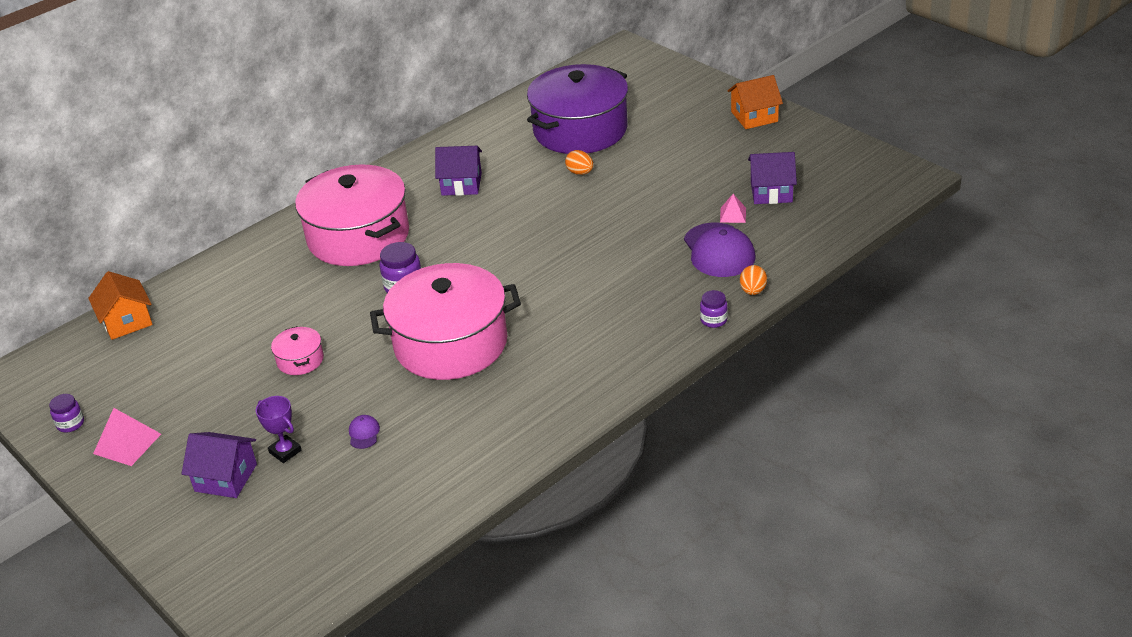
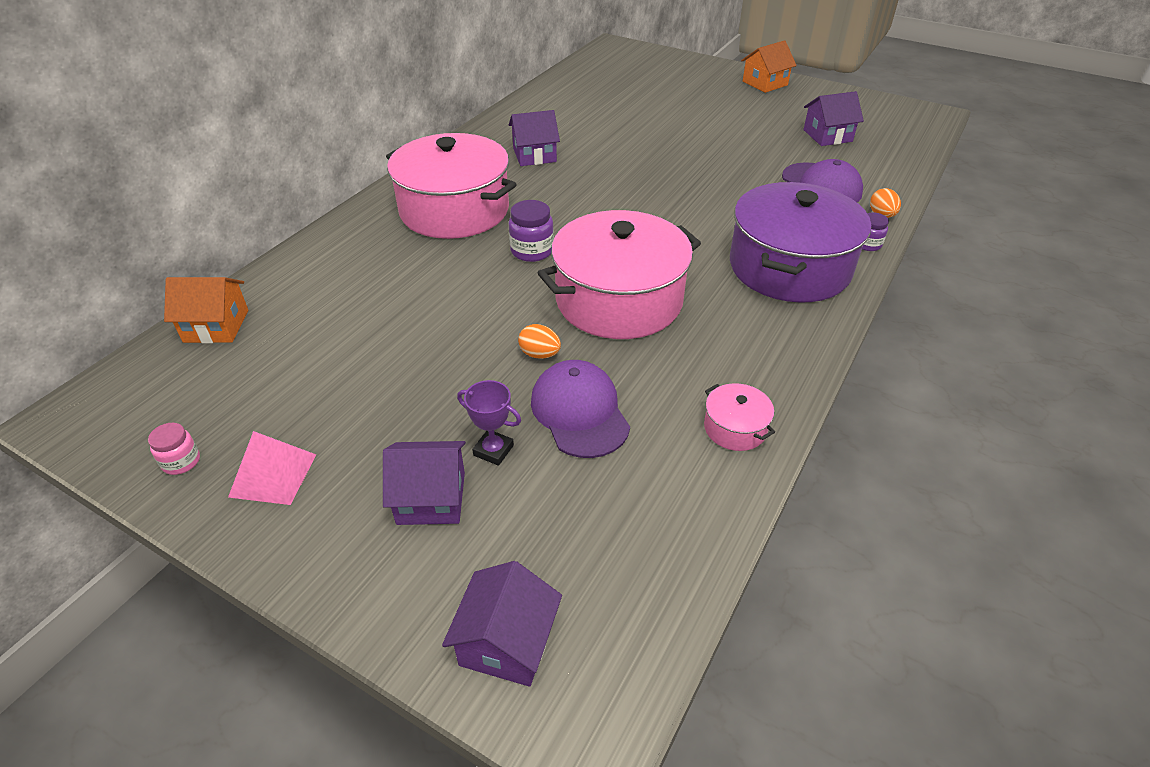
camera: 20 degrees left, 5 degrees up
purple jar [49,394,84,432] -> pink jar [148,423,200,475]
orange house [88,271,153,340] -> orange house turned 45 degrees counterclockwise [164,277,248,343]
pink pot [271,326,324,375] -> pink pot moved to [704,383,775,451]
purple cap [349,415,380,449] -> purple cap [531,360,630,458], size x2.32
purple pot [527,64,628,154] -> purple pot moved to [730,182,871,303]
orange egg [565,150,593,175] -> orange egg moved to [518,324,561,359]
pink pyramid [720,194,746,223] -> none
none -> purple house [442,561,562,687]

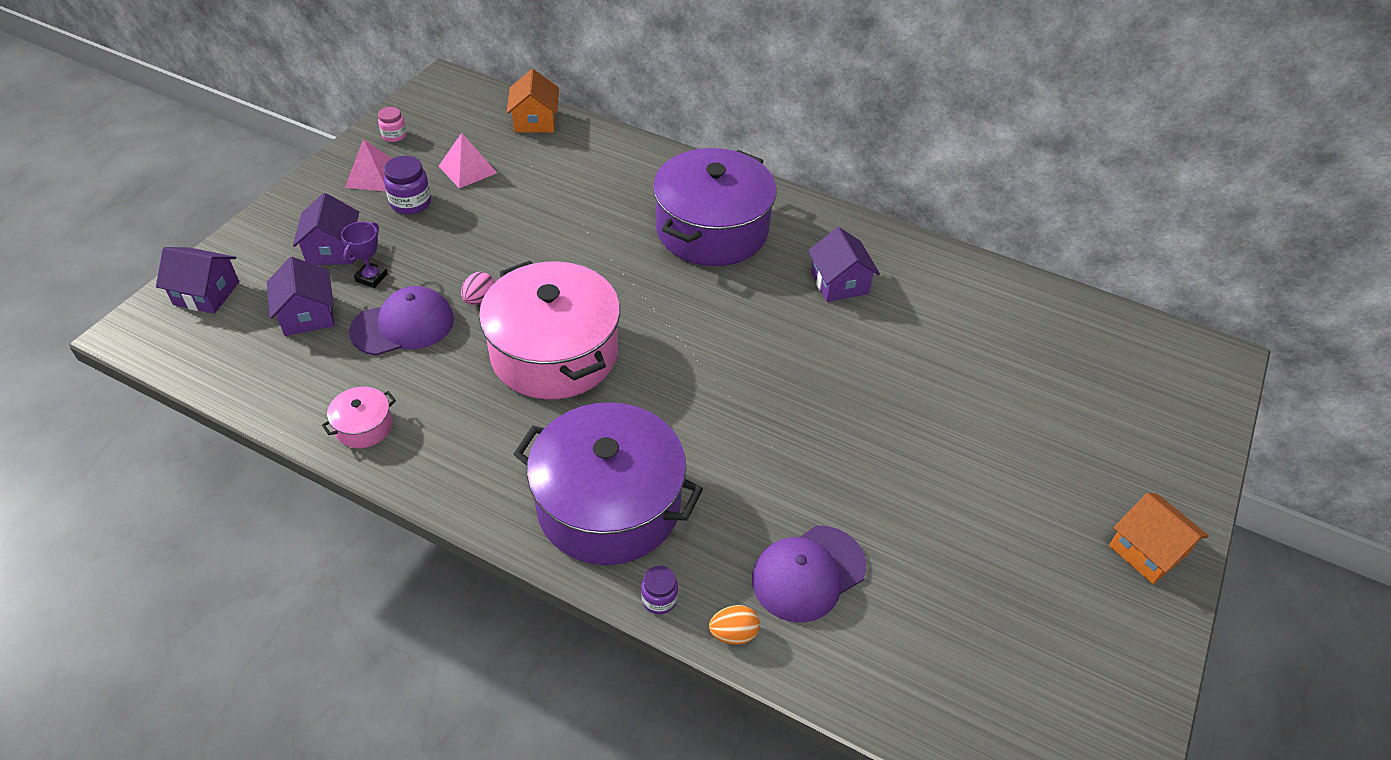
camera: 85 degrees right, 5 degrees up
pink pot [386,133,517,239] -> purple pot [653,148,776,266]
purple jar [509,200,554,262] -> purple jar moved to [384,156,431,215]
orange egg [518,324,561,359] -> pink egg [461,272,495,305]
purple house [803,91,864,146] -> purple house moved to [267,257,335,336]
none -> pink pyramid [439,133,497,188]

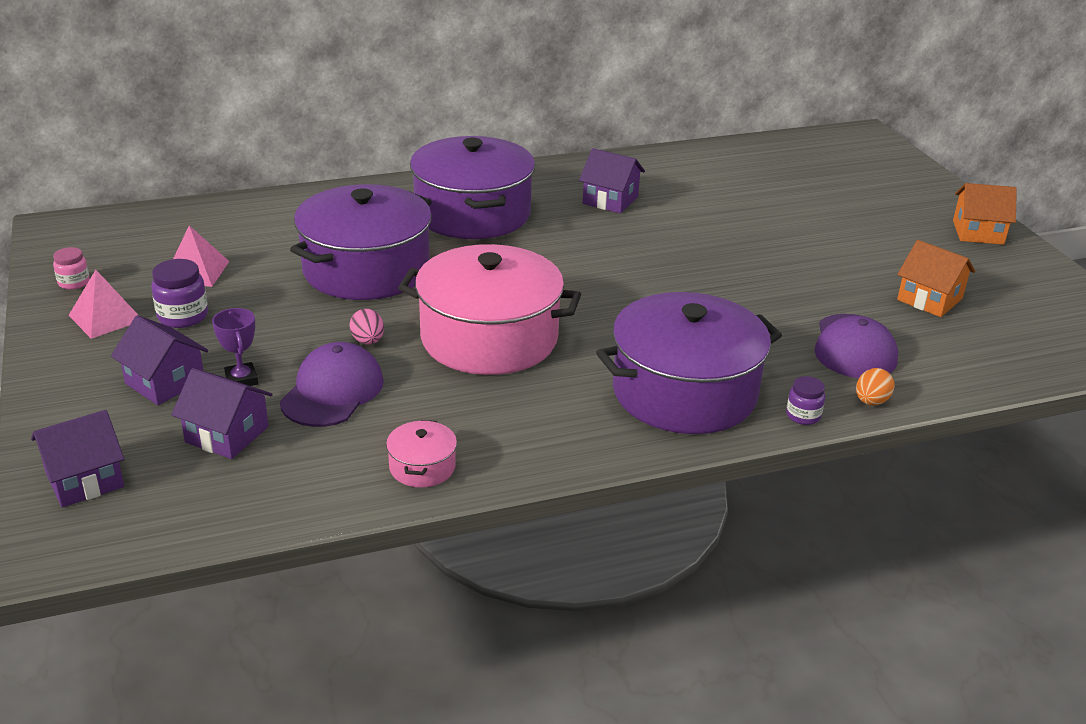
camera: 45 degrees left, 15 degrees down
orange house [507,69,559,133] -> orange house moved to [897,240,975,317]
none -> purple pot [290,184,432,300]

